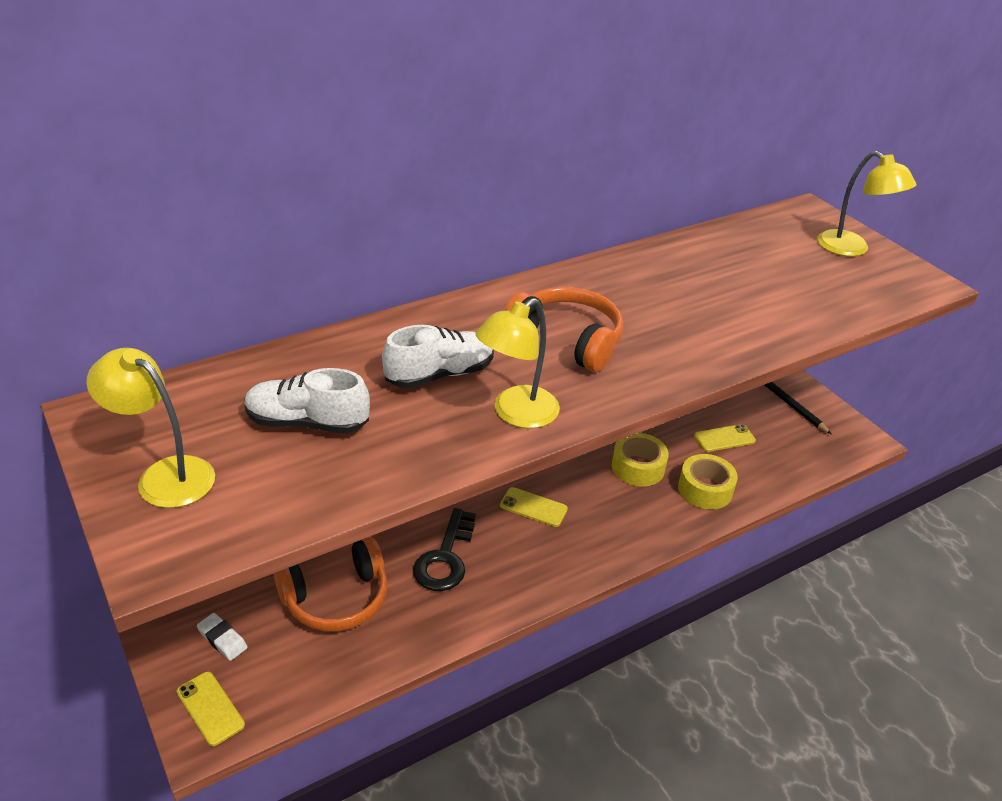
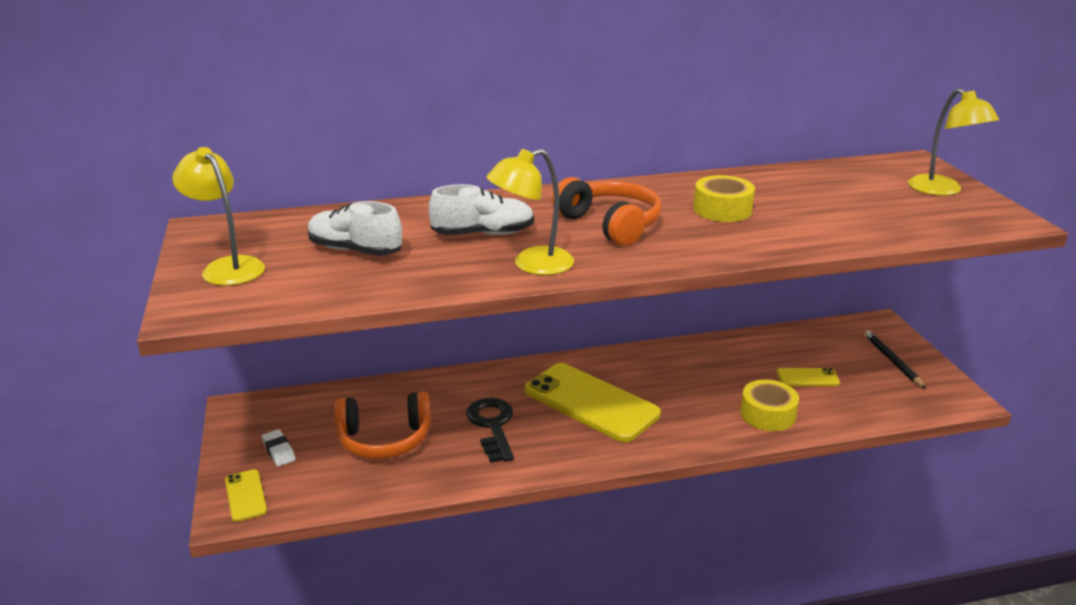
camera: 20 degrees right, 10 degrees down
black key [413,508,476,591] -> black key turned 135 degrees clockwise [466,398,514,463]
yellow phone [500,487,568,527] -> yellow phone [524,363,661,442], size x2.19
yellow tape [612,433,669,487] -> yellow tape moved to [693,175,755,222]

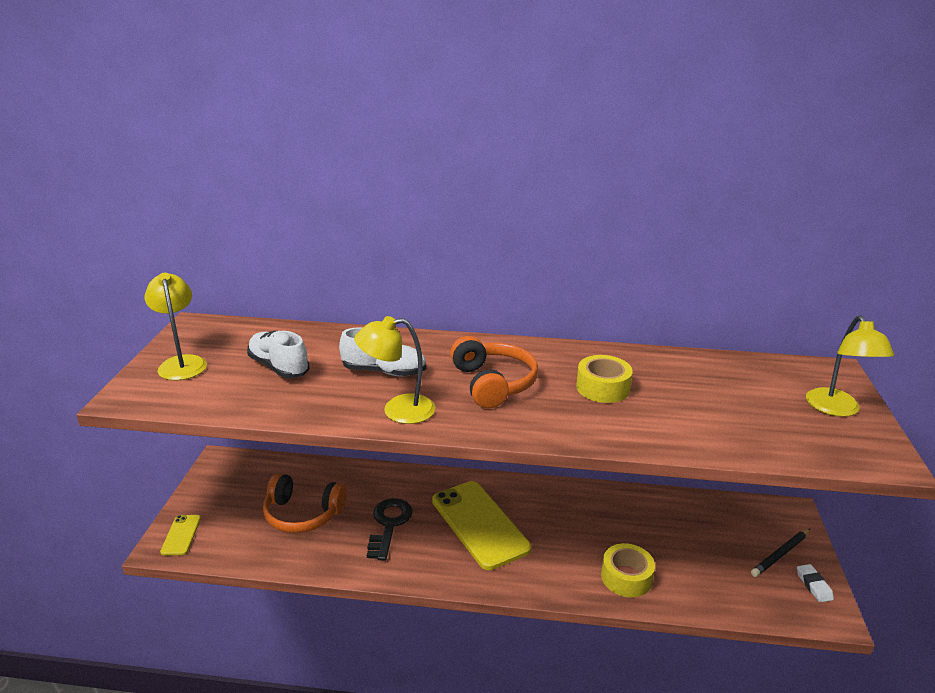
camera: 20 degrees right, 0 degrees up
white eraser [262,429,296,466] -> white eraser moved to [797,564,834,603]
yellow phone [776,368,840,386] -> none
black pencil [864,330,926,389] -> black pencil turned 135 degrees counterclockwise [751,529,810,577]

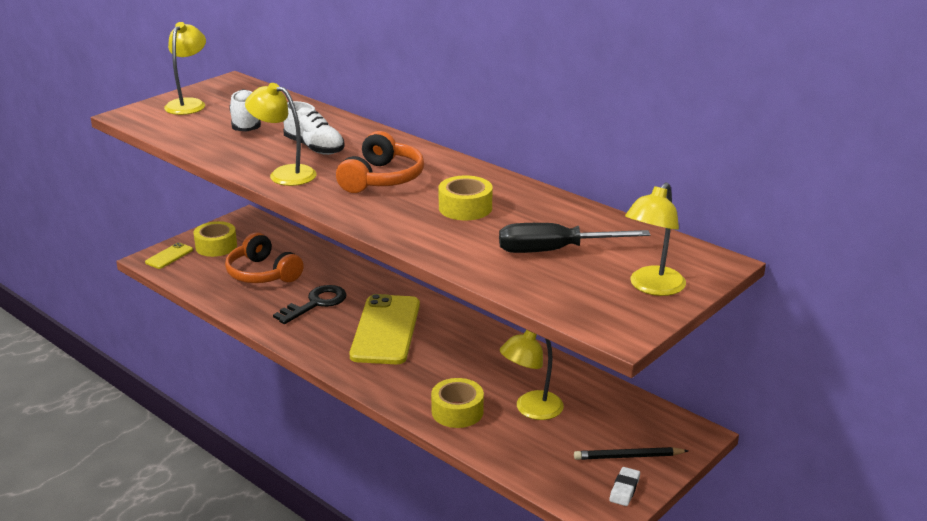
camera: 35 degrees right, 0 degrees up
none -> yellow tape [193,221,237,257]
none -> black screwdriver [499,223,650,253]
none -> yellow lamp [500,330,564,420]

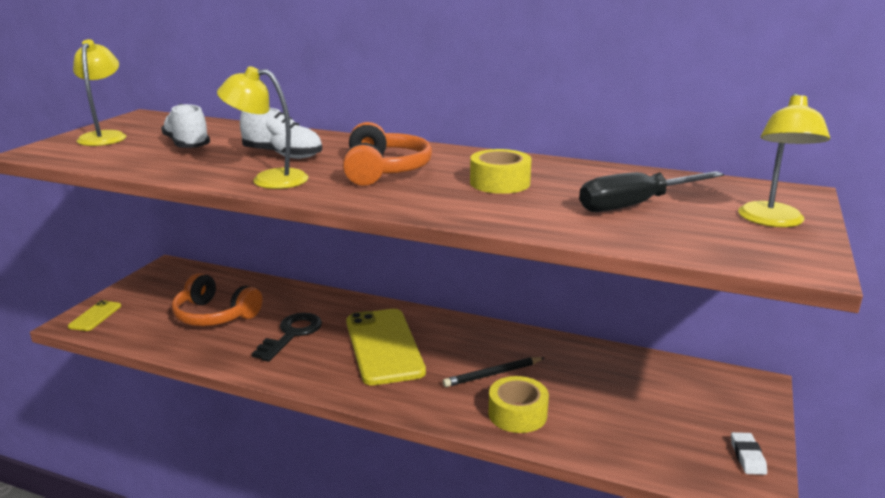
camera: 20 degrees left, 5 degrees down
yellow tape [193,221,237,257] -> none
yellow lamp [500,330,564,420] -> none
black pencil [574,447,688,460] -> black pencil moved to [443,357,544,387]

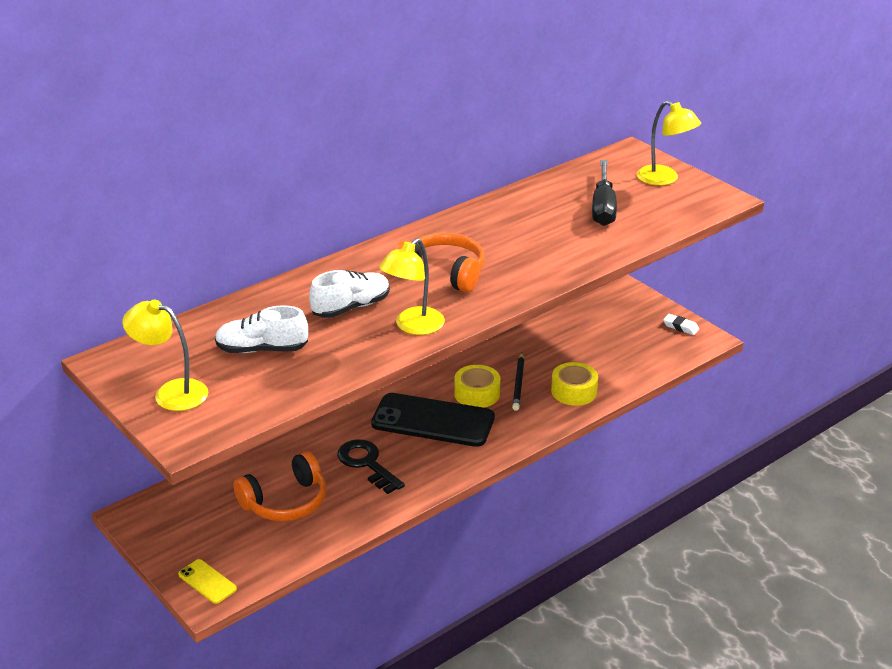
camera: 60 degrees left, 10 degrees up
yellow phone [346,309,426,385] -> black phone [371,393,495,447]
yellow tape [470,149,532,194] -> yellow tape moved to [454,365,500,408]

